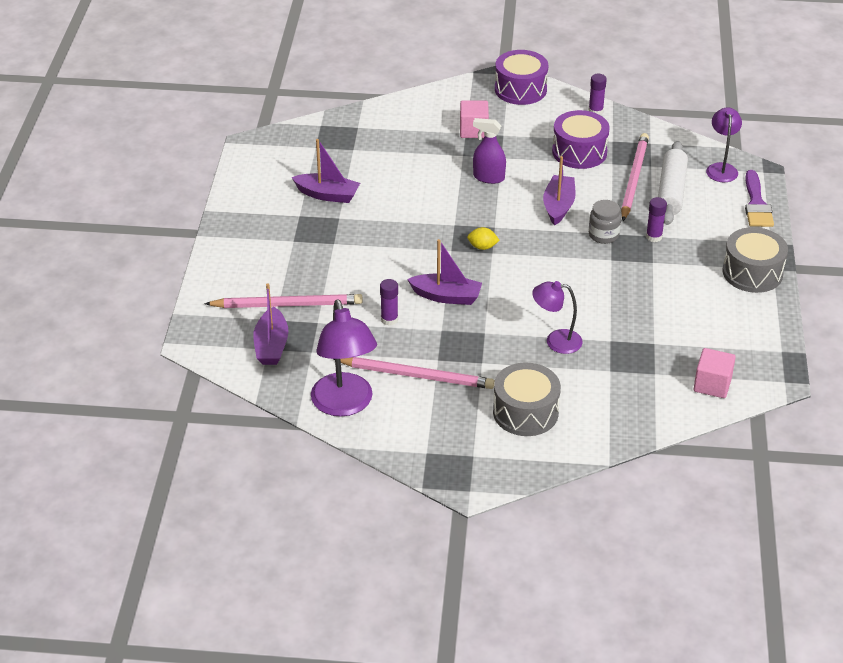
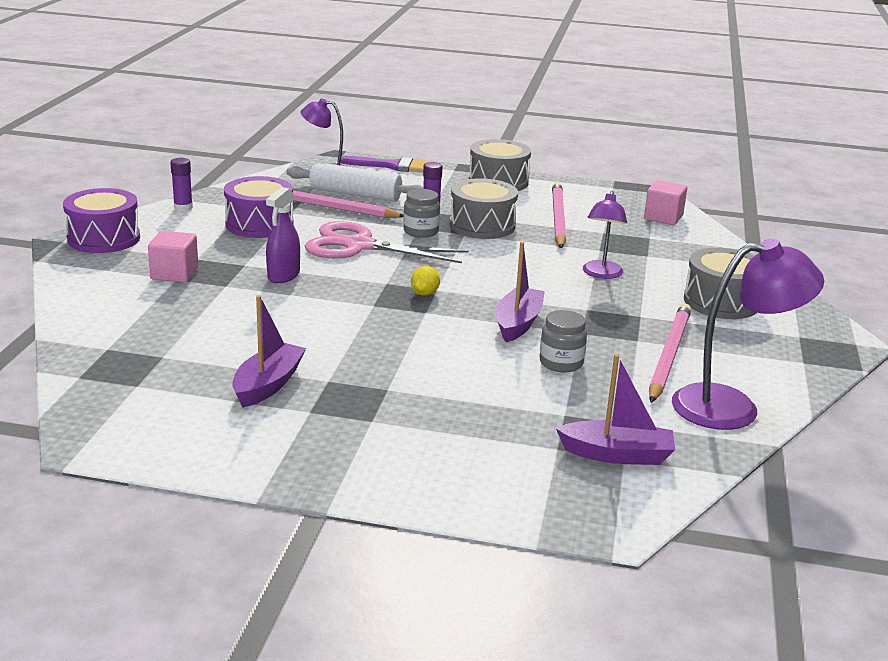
camera: 85 degrees left, 15 degrees down
pink pencil [204,294,363,308] -> pink pencil moved to [552,182,566,248]
purple glue stick [380,279,398,325] -> grey jar [540,310,587,372]
purple boat [543,156,576,226] -> pink scissors [305,221,469,263]
none -> grey drum [450,178,518,239]

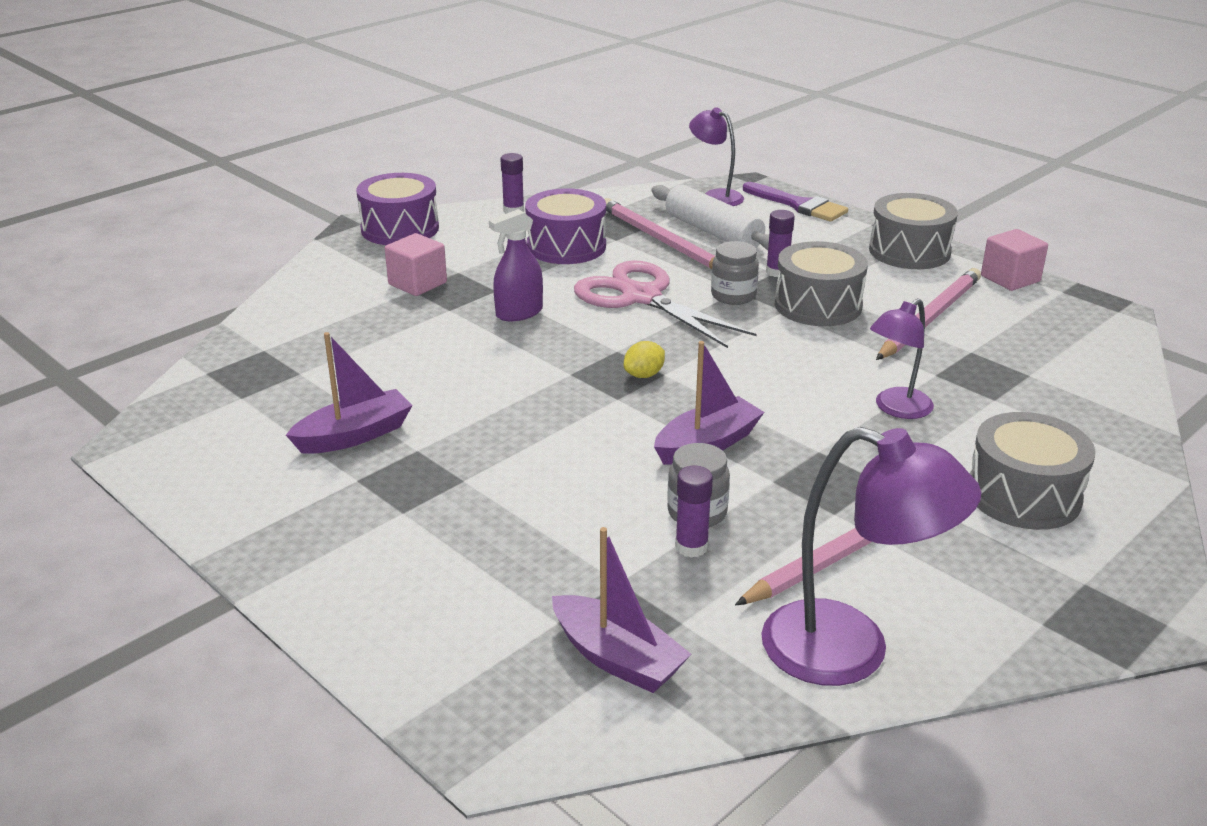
camera: 35 degrees right, 5 degrees up
pink cube [644,180,687,225] -> pink cube moved to [981,229,1048,291]
none -> purple glue stick [675,466,713,558]

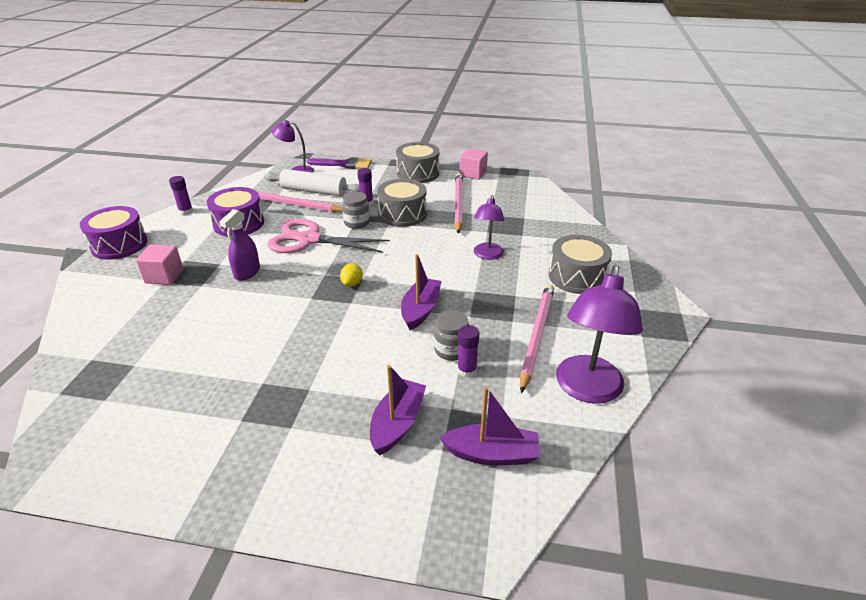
camera: 35 degrees left, 5 degrees up
purple boat [286,332,413,454] -> purple boat moved to [370,365,426,455]
purple lamp [761,427,982,686] -> purple lamp turned 120 degrees clockwise [556,265,643,404]

